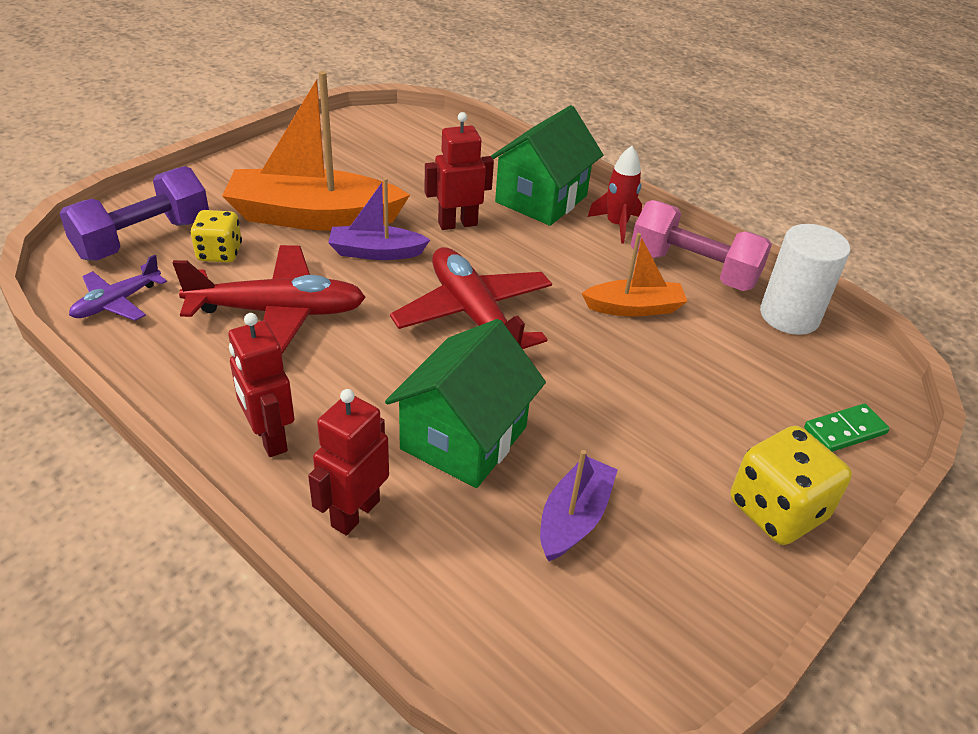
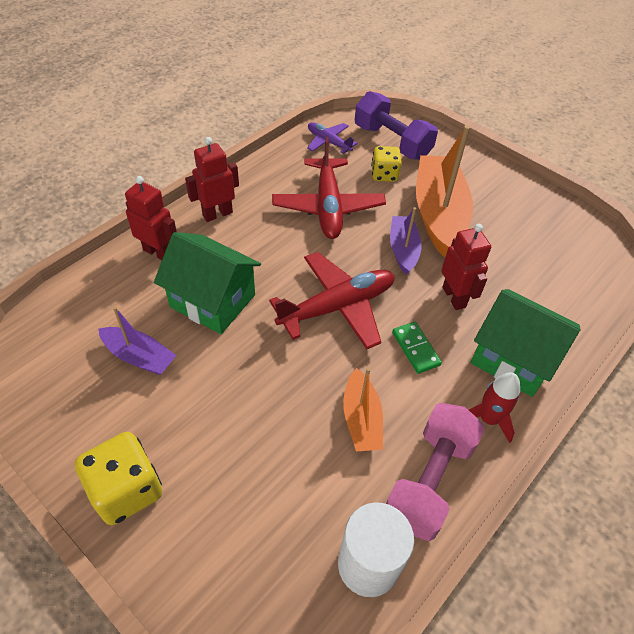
camera: 90 degrees right, 10 degrees up
green domino [804,403,890,452] -> green domino moved to [392,322,442,374]

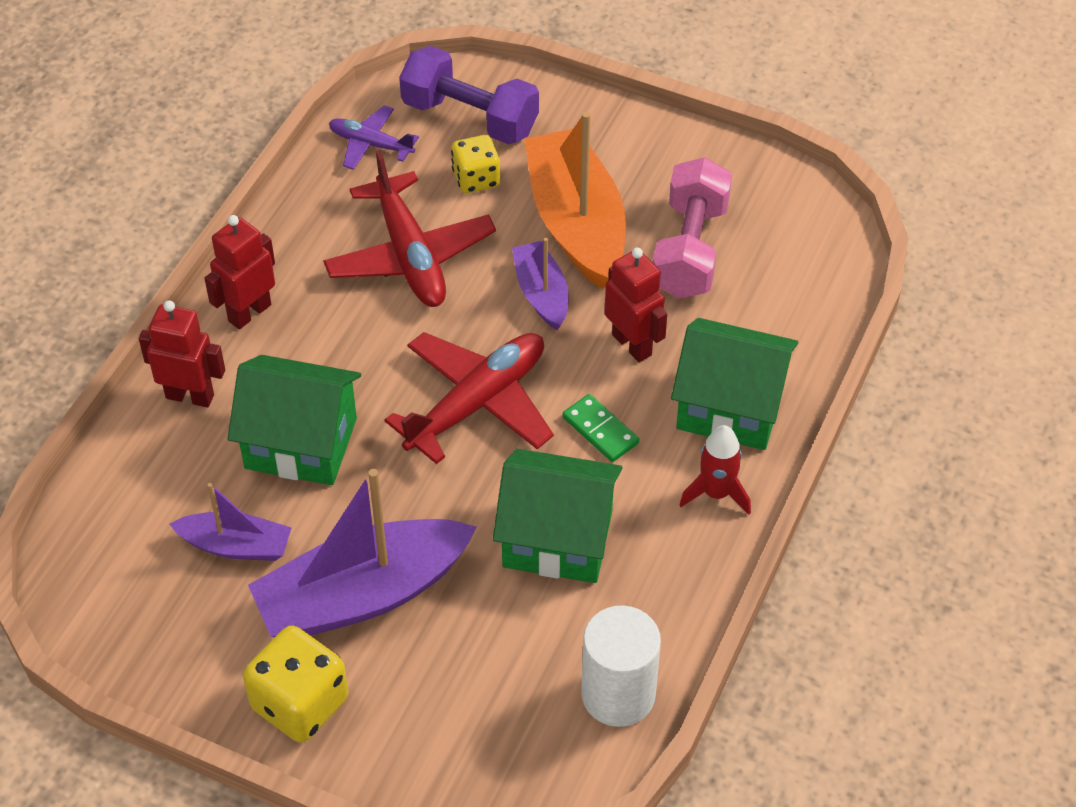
camera: 15 degrees left, 0 degrees up
orange boat [343,368,383,452] -> green house [493,449,622,583]
pink dumbbell [386,403,485,541] -> pink dumbbell moved to [653,157,732,299]
none -> purple boat [248,469,477,637]

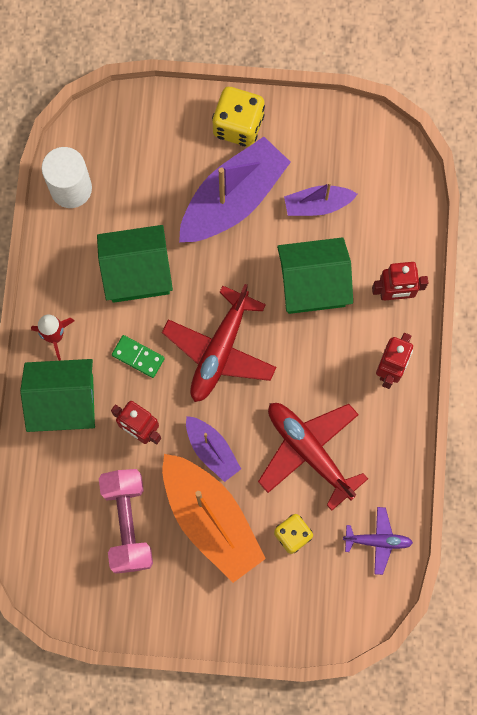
camera: 160 degrees right, 25 degrees up
purple dumbbell [399,46,539,144] -> none

